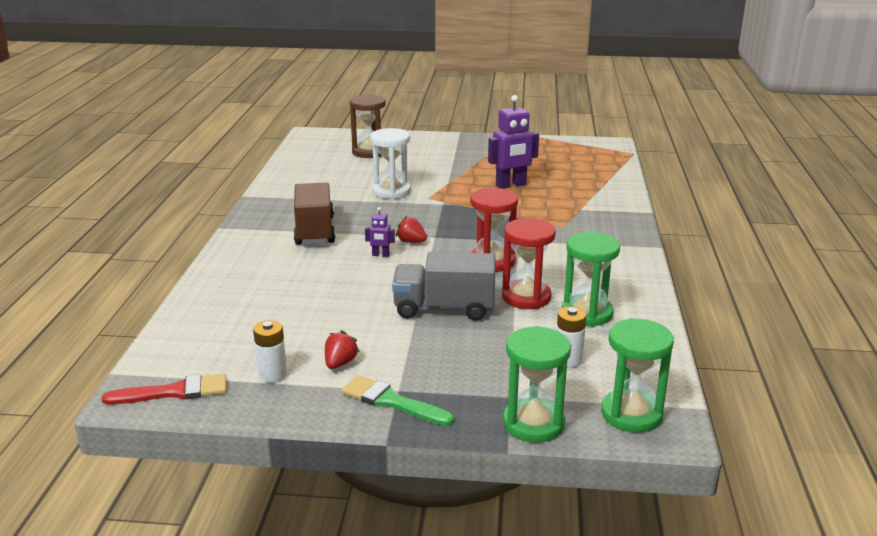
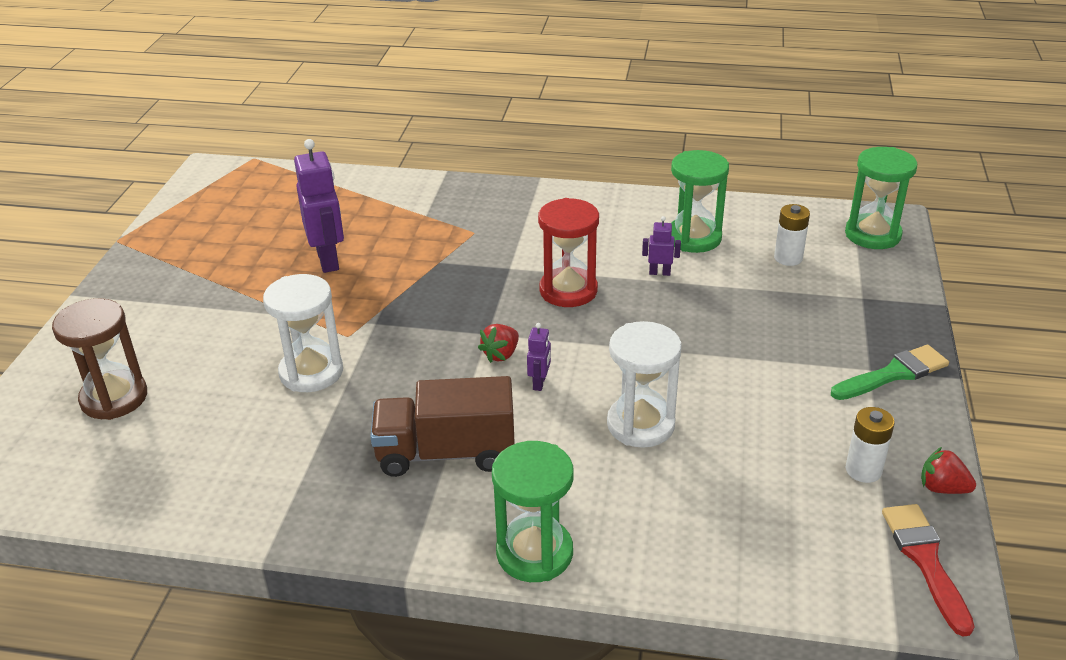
camera: 85 degrees left, 10 degrees up
red strawberry [325,330,360,369] -> red strawberry moved to [921,447,976,494]
green brush [342,375,454,426] -> green brush turned 150 degrees counterclockwise [831,345,949,400]
grey truck [392,252,495,321] -> none
red hourglass [502,218,556,309] -> purple robot [642,216,681,276]
green hourglass [503,326,571,442] -> green hourglass moved to [492,441,574,582]
none -> white hourglass [607,321,682,448]

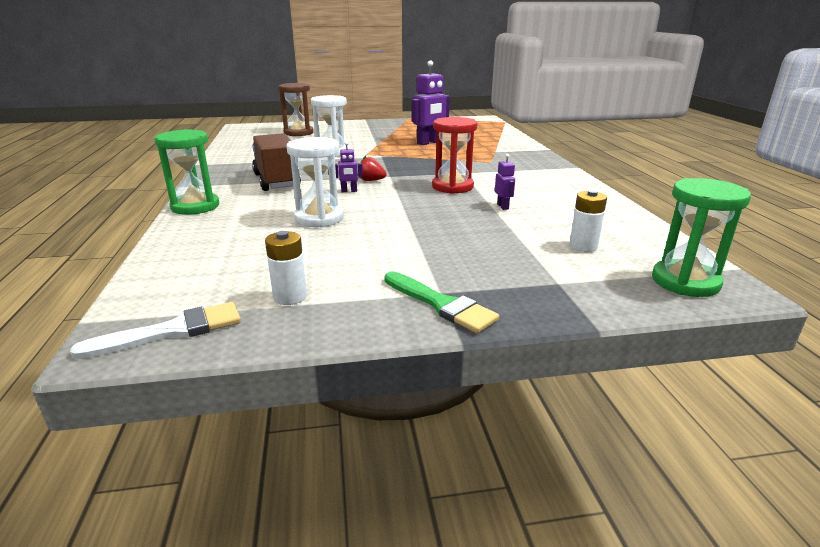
camera: 70 degrees right, 10 degrees down
green hourglass [671,150,729,253] -> none
red brush [882,504,974,637] -> white brush [70,302,241,359]
red strawberry [921,447,976,494] -> none

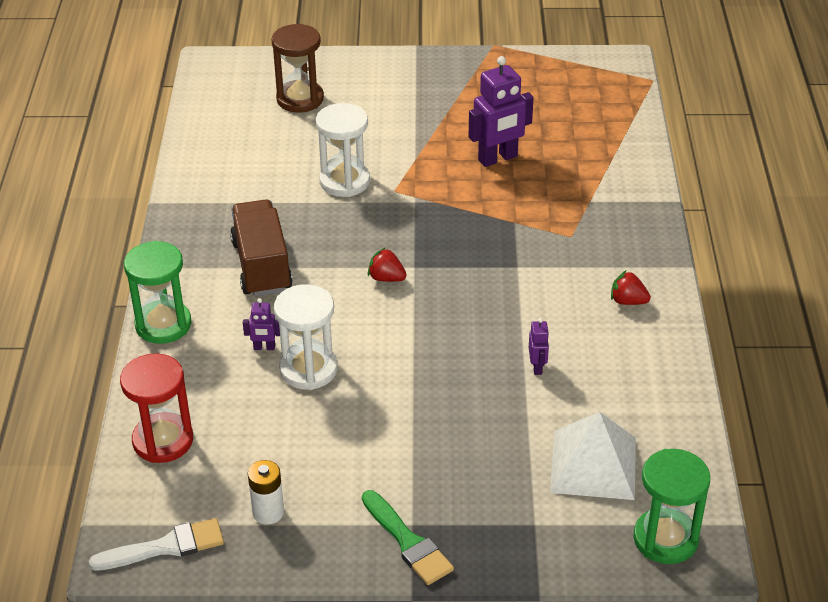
camera: 10 degrees right, 15 degrees up
purple robot [335,142,363,192] -> purple robot moved to [243,298,280,350]
red hourglass [432,117,478,194] -> red hourglass moved to [120,353,193,463]
white battery [569,190,607,252] -> white pyramid [550,412,636,500]
none -> red strawberry [611,270,651,305]

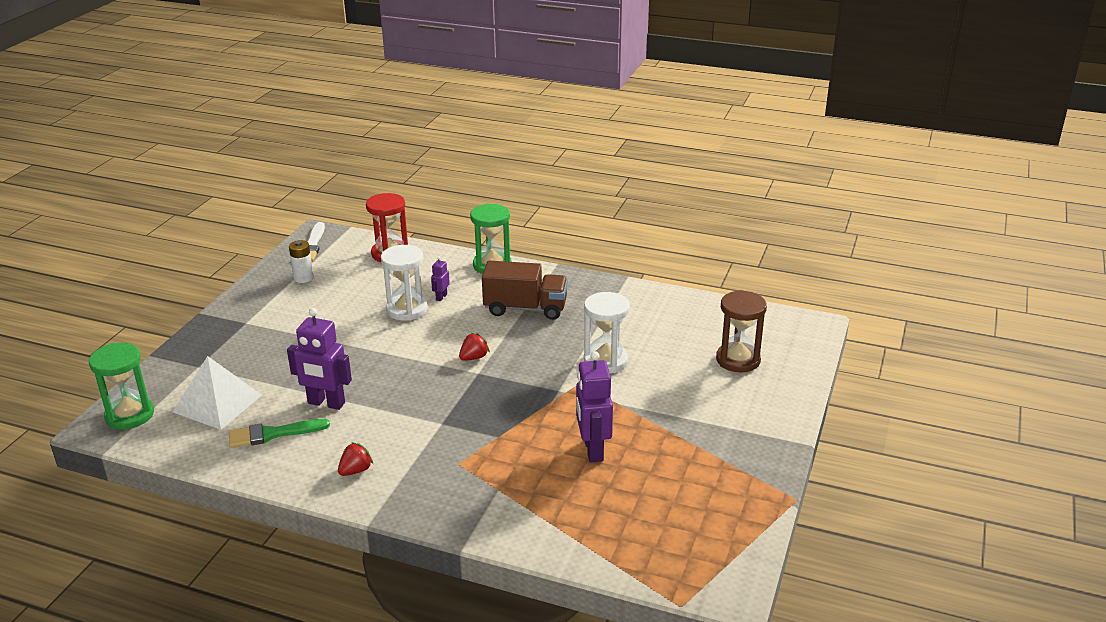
camera: 110 degrees right, 10 degrees down
green brush [362,490,454,585] -> green brush moved to [229,419,330,448]
purple robot [529,318,549,375] -> purple robot [287,308,352,410], size x2.09

